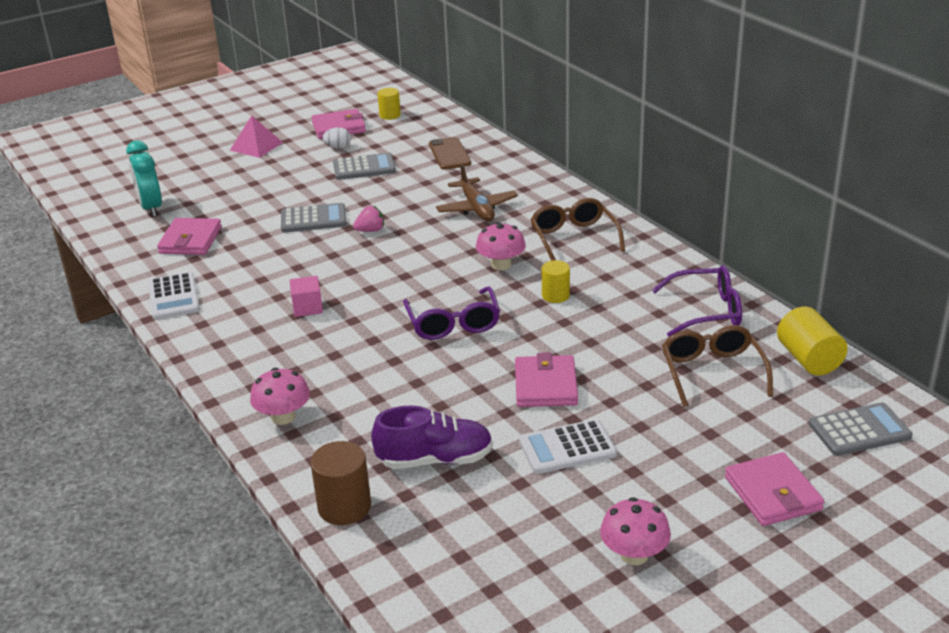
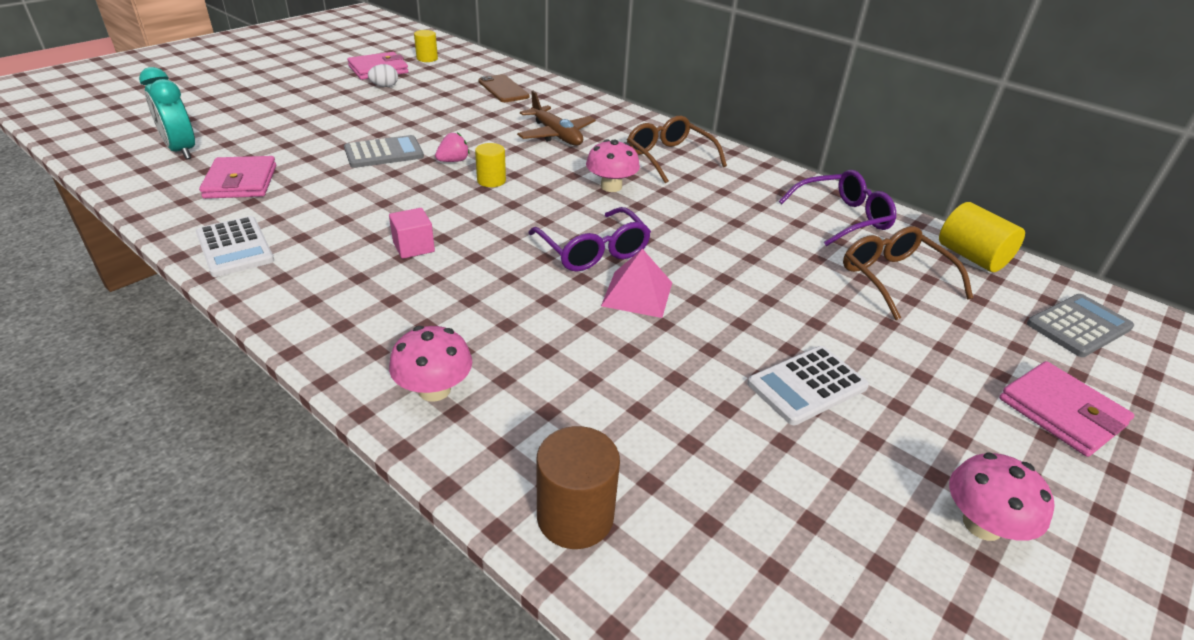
camera: 20 degrees left, 5 degrees up
pink pyramid [230,116,283,158] -> pink pyramid moved to [601,249,672,318]
grey calculator [333,153,396,180] -> none
purple shoe [371,406,493,469] -> none
pink wallet [515,352,578,407] -> none
yellow cylinder [542,260,570,303] -> yellow cylinder moved to [475,143,506,187]

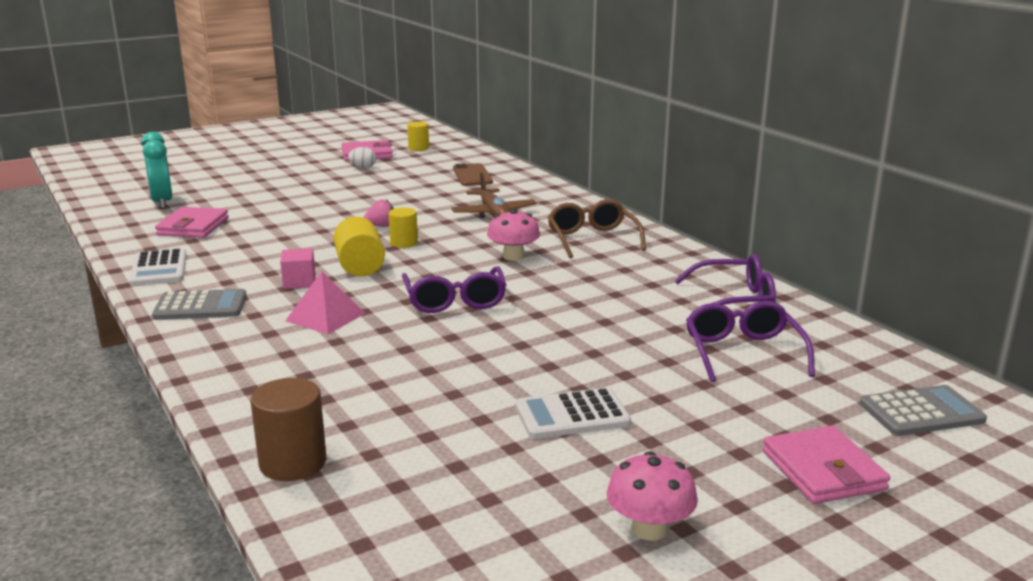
camera: 20 degrees right, 15 degrees down
grey calculator [344,135,424,168] -> grey calculator moved to [152,289,247,320]
pink mushroom [389,326,472,402] -> none
pink pyramid [601,249,672,318] -> pink pyramid moved to [285,271,365,334]
brown glasses [843,226,973,320] -> purple glasses [686,301,815,382]
yellow cylinder [939,202,1025,272] -> yellow cylinder moved to [333,216,385,277]

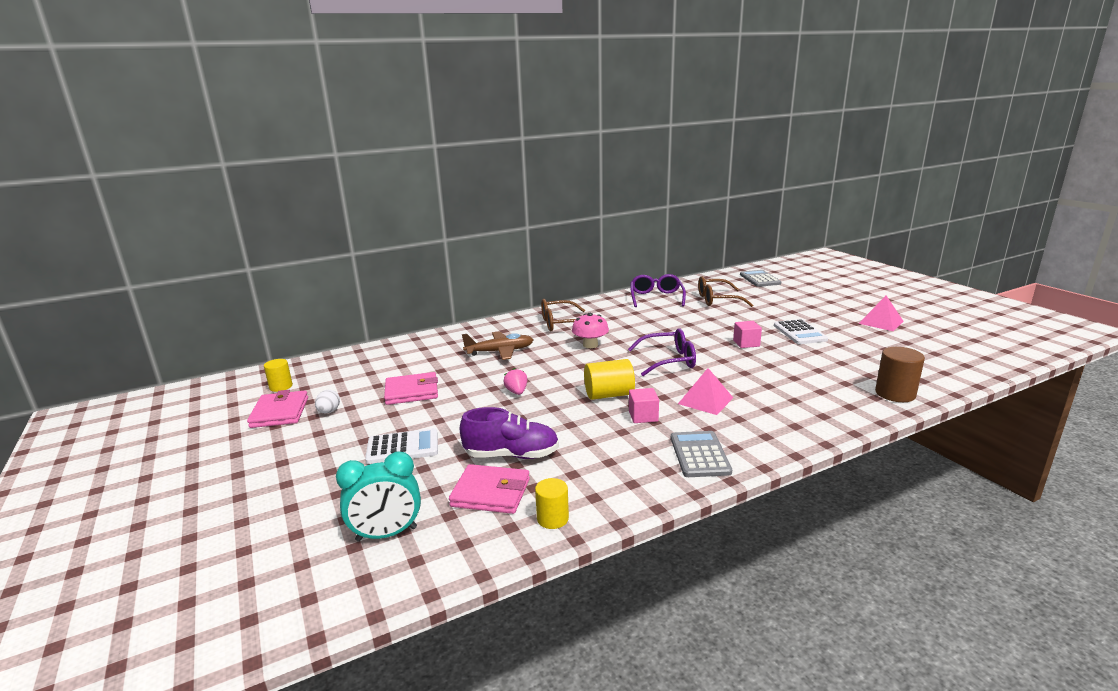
camera: 85 degrees left, 0 degrees up
white calculator [129,248,187,286] -> white calculator moved to [365,428,438,464]
yellow cylinder [389,208,418,248] -> yellow cylinder moved to [535,478,569,529]
brown phone [453,163,493,186] -> none
pink mushroom [607,451,698,541] -> pink pyramid [858,295,904,331]
purple glasses [686,301,815,382] -> brown glasses [698,276,753,307]
pink wallet [762,426,890,504] -> pink wallet moved to [384,372,438,405]
none -> purple shoe [460,407,559,459]
none -> pink cube [733,321,762,348]

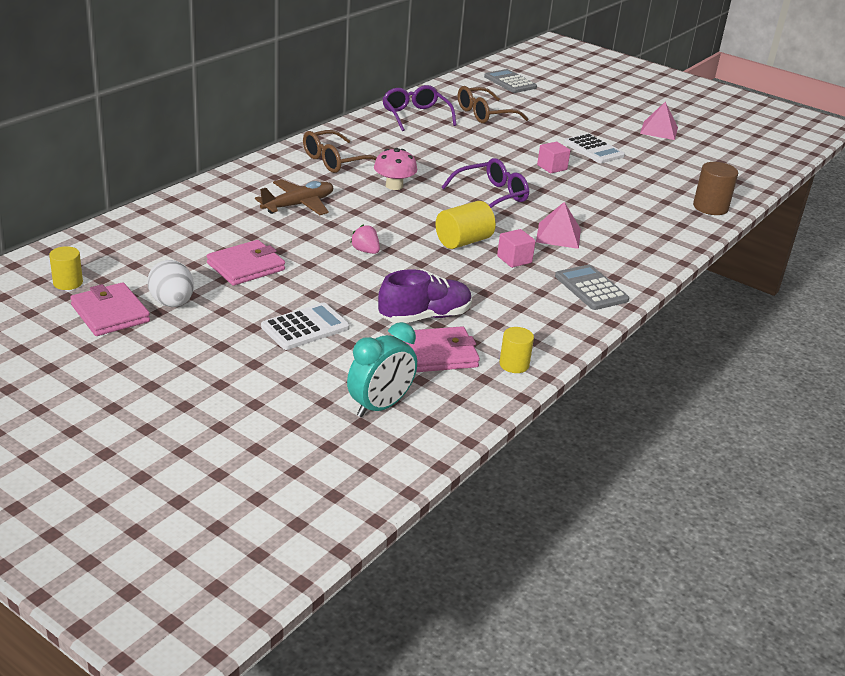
camera: 30 degrees left, 10 degrees up
white egg [315,390,340,414] -> white egg [147,260,194,307], size x1.62

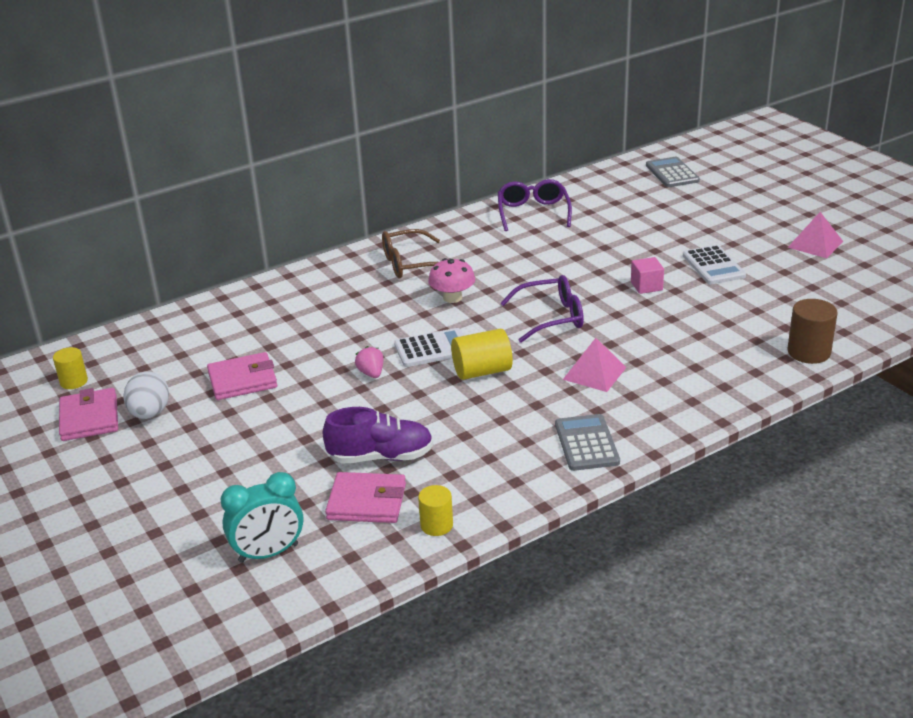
camera: 25 degrees right, 0 degrees up
brown plane [255,179,333,215] -> none
white calculator [261,302,350,350] -> white calculator moved to [394,328,464,367]
brown glasses [458,86,528,123] -> none
pink cube [497,229,536,268] -> none

